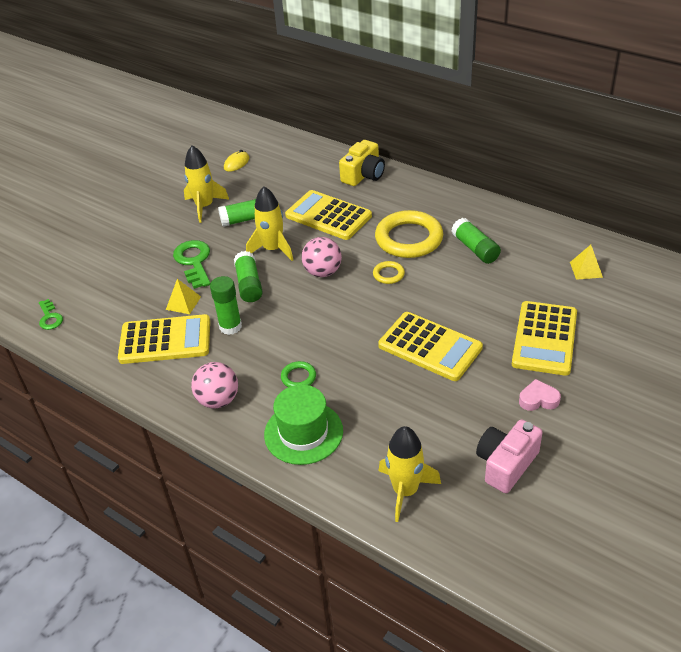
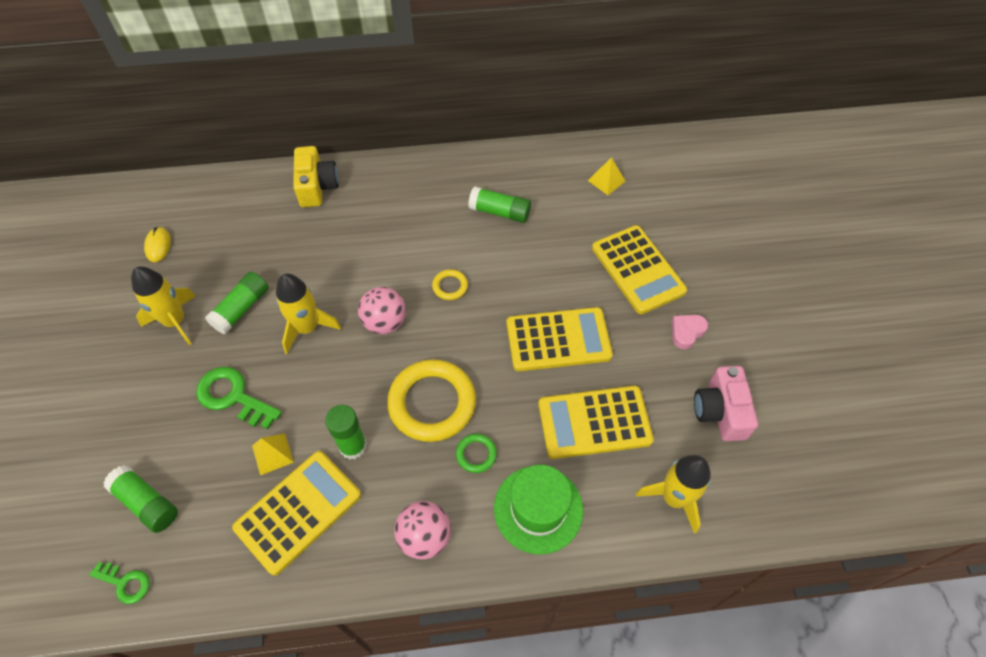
camera: 45 degrees left, 15 degrees up
green glue stick [234,251,263,302] -> green glue stick moved to [103,465,178,533]
yellow calculator [285,190,372,240] -> yellow calculator moved to [538,386,654,459]
yellow ring [375,210,443,258] -> yellow ring moved to [387,359,476,442]

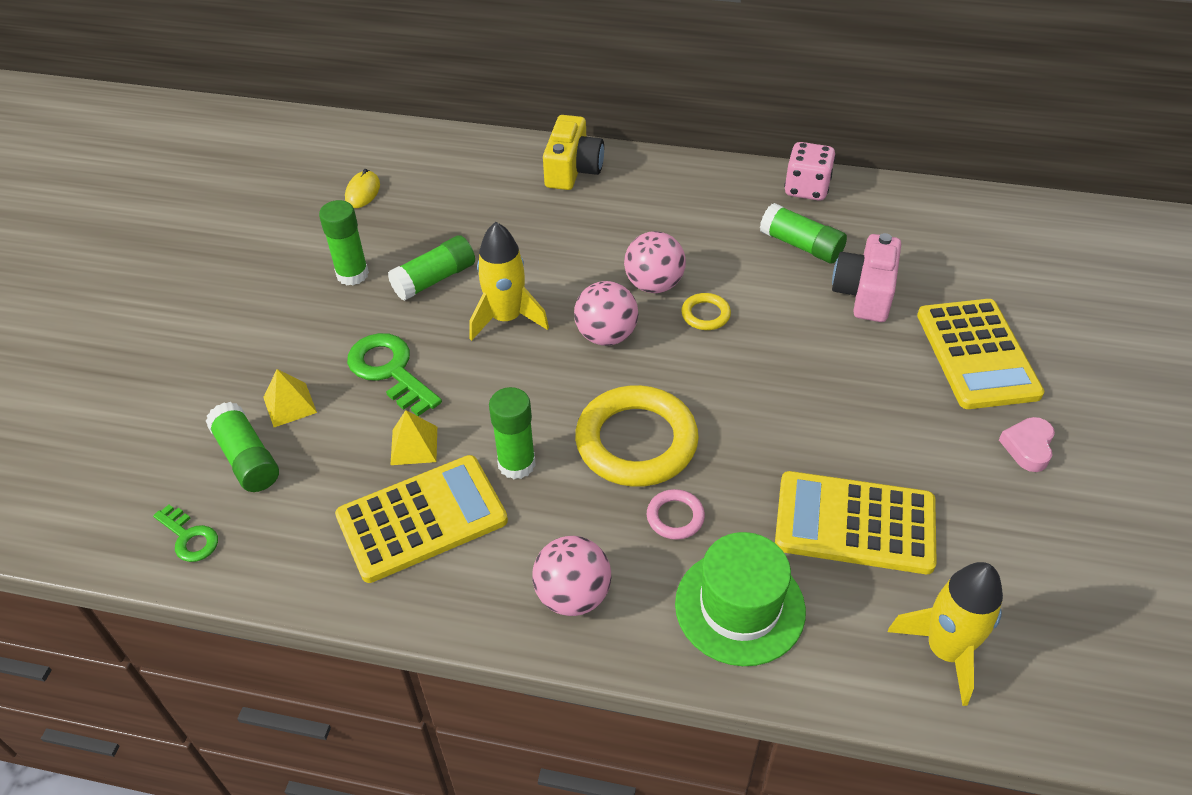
camera: 20 degrees right, 10 degrees down
yellow rocket [131,266,195,345] -> green glue stick [319,200,369,285]
green ring [456,434,497,473] -> pink ring [647,489,705,540]
yellow calculator [506,307,613,371] -> none
yellow pyramid [588,157,625,195] -> yellow pyramid moved to [263,369,317,427]
pink heart [672,315,708,349] -> pink heart turned 45 degrees counterclockwise [999,417,1055,472]
pink camera [694,366,758,441] -> pink camera moved to [832,233,901,322]
none -> pink ball [624,231,686,293]
none -> pink dice [784,142,836,201]

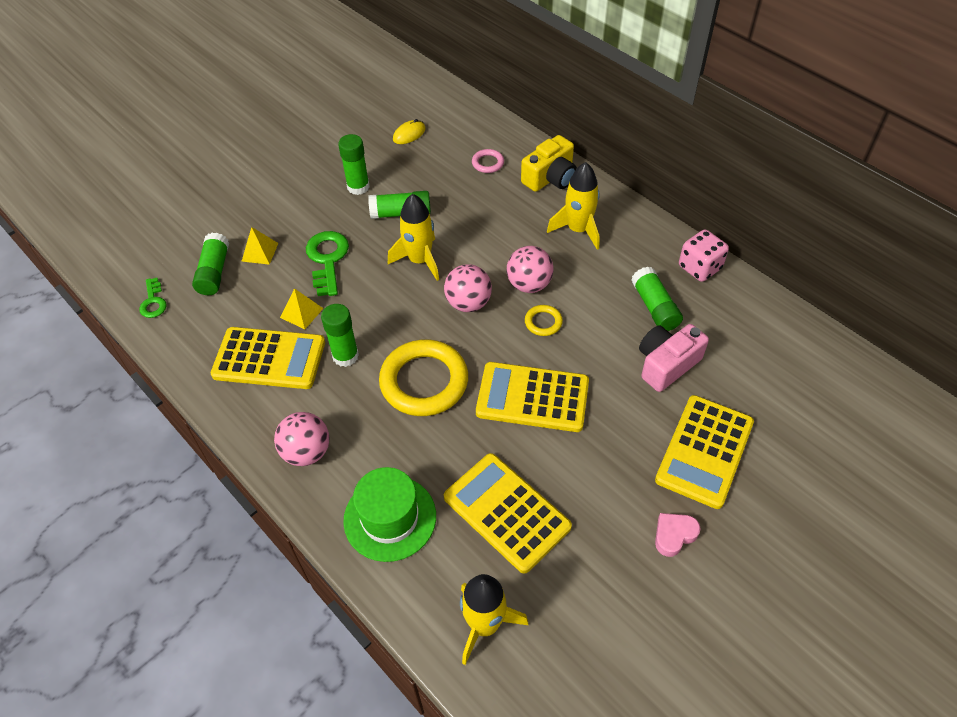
camera: 35 degrees right, 5 degrees up
pink ring [647,489,705,540] -> pink ring moved to [472,149,504,173]
none -> yellow calculator [476,362,589,432]
none -> yellow rocket [547,162,600,250]

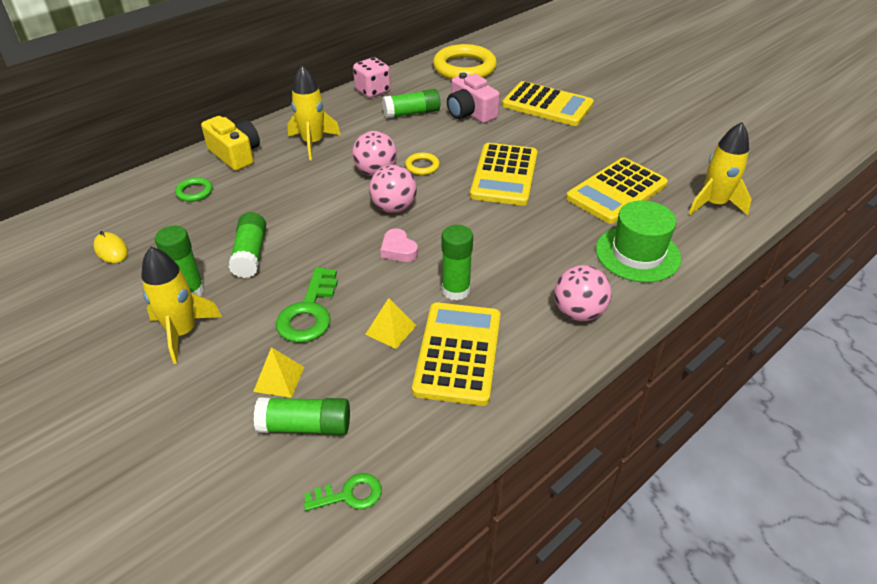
camera: 90 degrees left, 10 degrees down
green key [306,231,349,296] -> green key turned 75 degrees counterclockwise [276,267,338,343]
yellow ring [379,340,468,416] -> yellow ring moved to [433,44,497,79]
yellow rocket [388,194,439,281] -> yellow rocket moved to [141,247,222,364]
pink ring [472,149,504,173] -> green ring [175,177,213,202]
pink heart [655,513,701,557] -> pink heart moved to [380,228,418,262]

